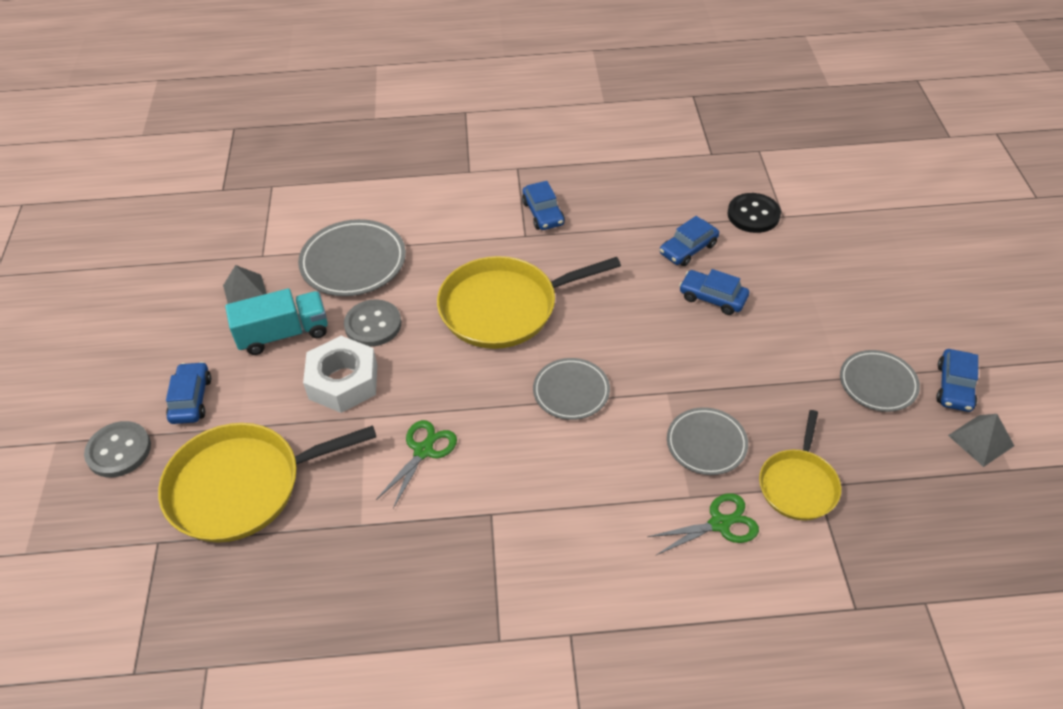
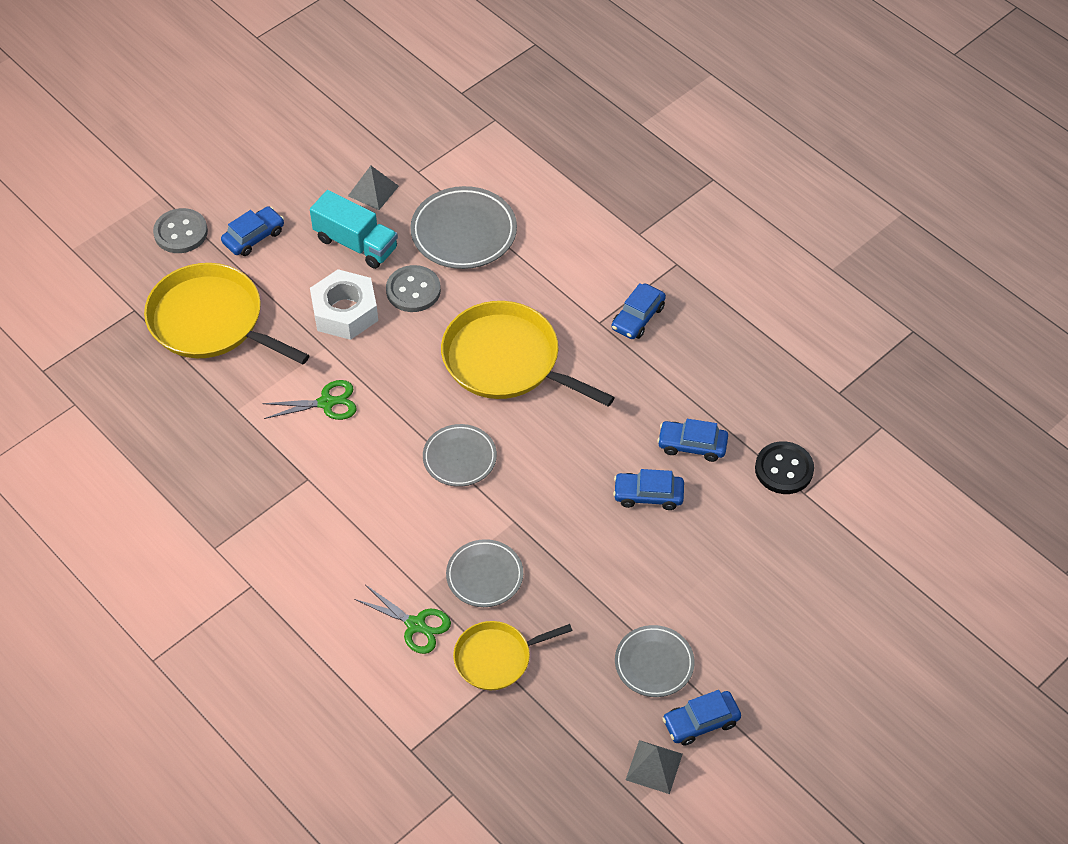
camera: 50 degrees right, 5 degrees up
blue car [679,269,749,315] -> blue car turned 75 degrees counterclockwise [613,469,684,510]

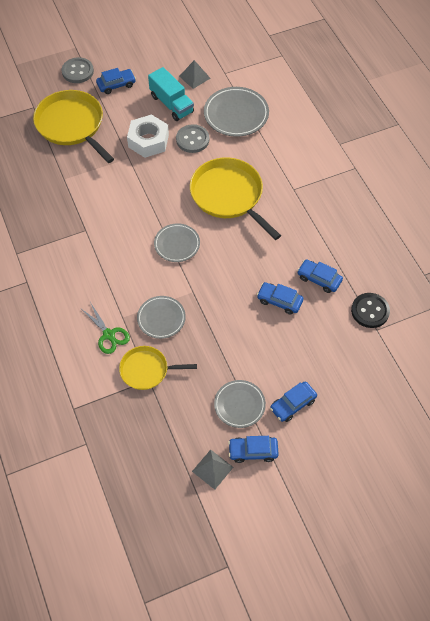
camera: 20 degrees right, 5 degrees up
green scissors [262,380,357,420] -> none
blue car [611,283,666,339] -> blue car moved to [270,381,317,422]

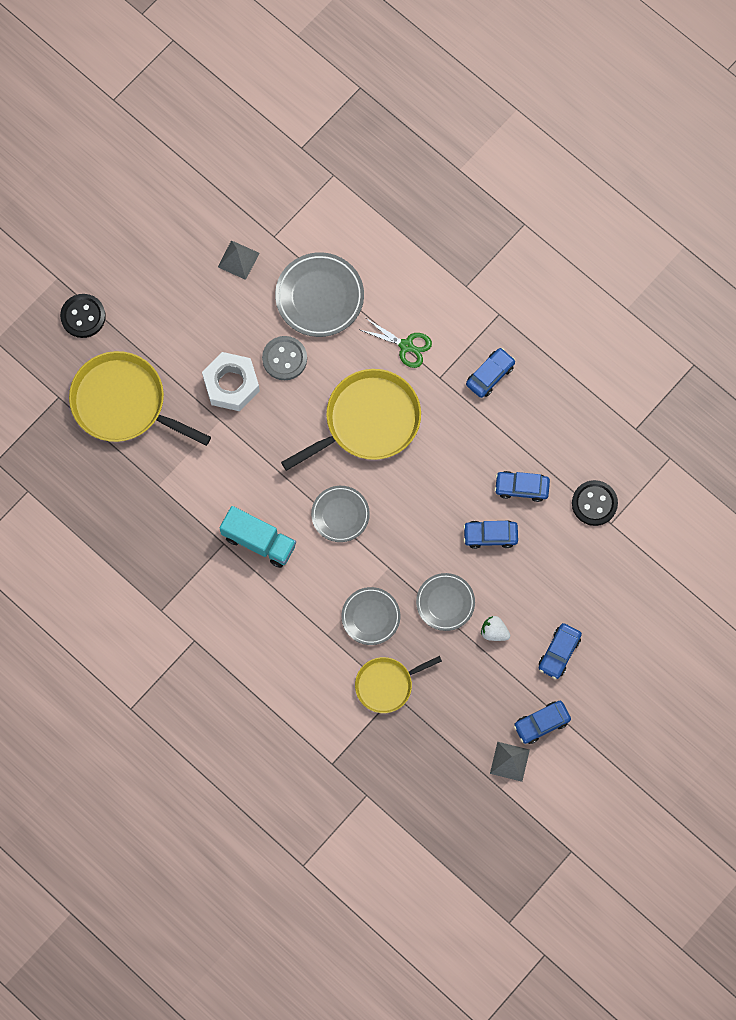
camera: 25 degrees left, 15 degrees up
grey button [62,57,94,83] -> black button [60,294,106,338]
green scissors [83,302,130,354] -> green scissors moved to [361,318,432,368]
blue car [96,68,136,94] -> blue car moved to [466,348,515,398]
turquoise truck [148,67,194,121] -> turquoise truck moved to [220,506,296,568]
yellow pan [190,157,281,240] -> yellow pan turned 120 degrees clockwise [281,369,421,471]
grey plate [214,380,266,428] -> grey plate moved to [416,573,475,631]
none -> white strawberry [481,616,510,641]

